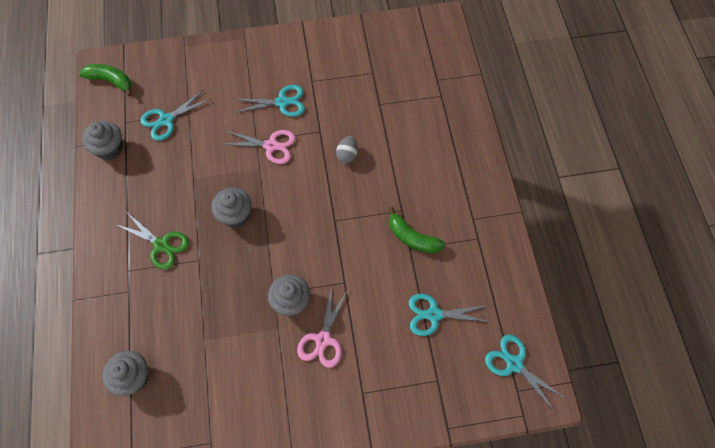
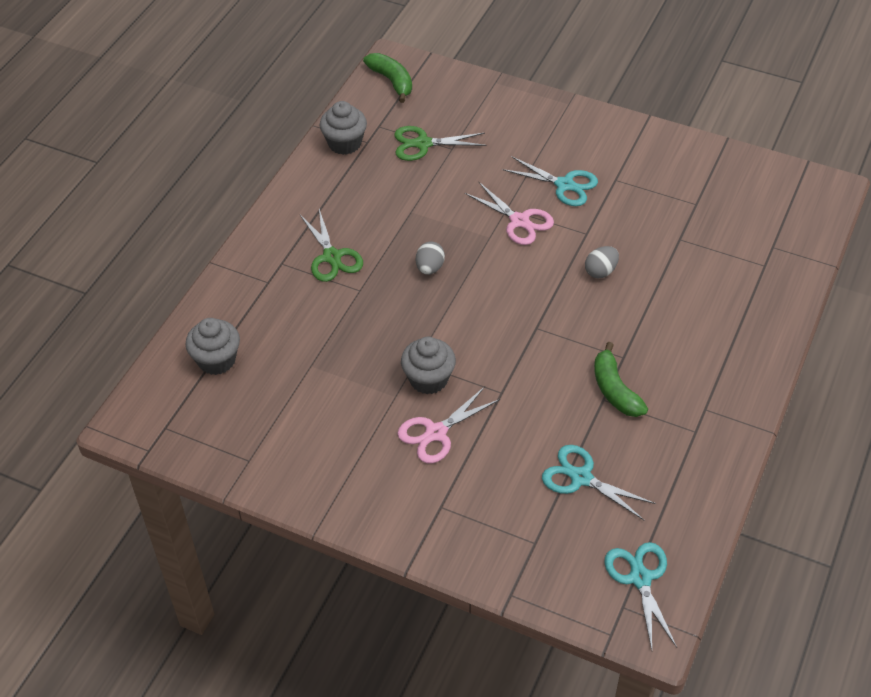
camera: 35 degrees right, 15 degrees down
turquoise scissors [140,90,211,141] -> green scissors [394,126,487,161]
grey cupcake [211,188,252,228] -> grey egg [416,242,445,275]

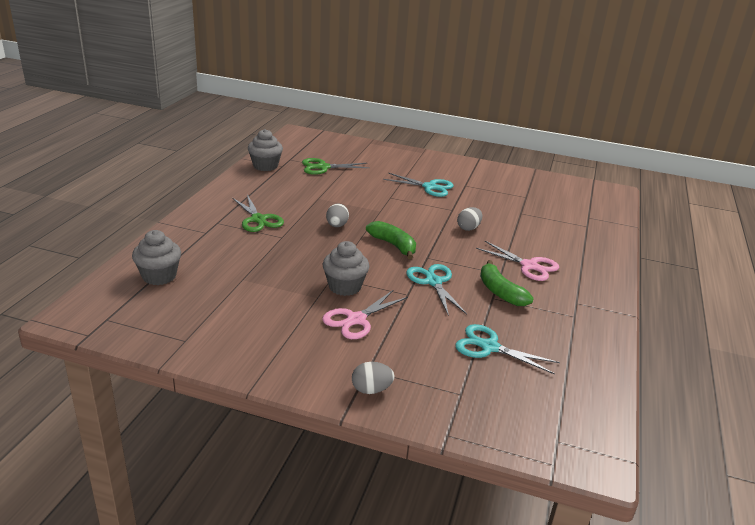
camera: 10 degrees left, 20 degrees down
green banana [363,53,412,103] -> green banana moved to [366,221,416,259]
pink scissors [465,182,554,245] -> pink scissors moved to [476,241,559,281]
turquoise scissors [604,542,677,650] -> turquoise scissors moved to [406,264,467,316]
none -> grey egg [352,362,395,394]

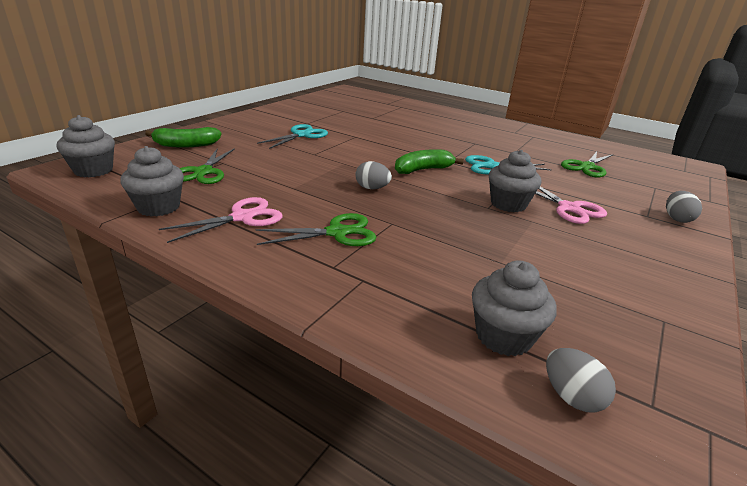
camera: 75 degrees left, 0 degrees up
turquoise scissors [455,324,560,375] -> green scissors [561,152,614,178]
grey egg [457,207,482,231] -> grey egg moved to [546,348,616,413]
pink scissors [476,241,559,281] -> pink scissors moved to [159,197,282,243]
green banana [480,260,534,306] -> green banana moved to [145,127,221,148]
none -> grey cupcake [57,115,115,177]

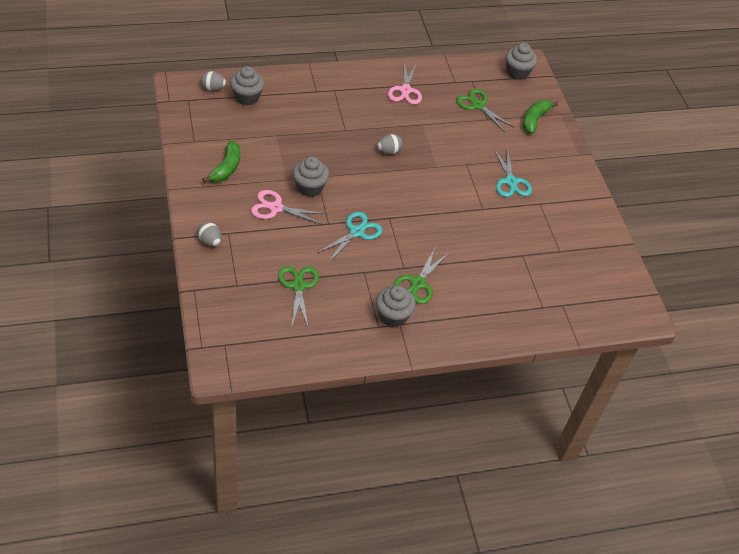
camera: 130 degrees right, 20 degrees up
grey cupcake [120,146,184,217] -> grey cupcake moved to [376,285,416,327]
green scissors [255,213,377,246] -> green scissors moved to [393,248,449,304]
green banana [395,149,464,174] -> green banana moved to [202,141,240,183]

